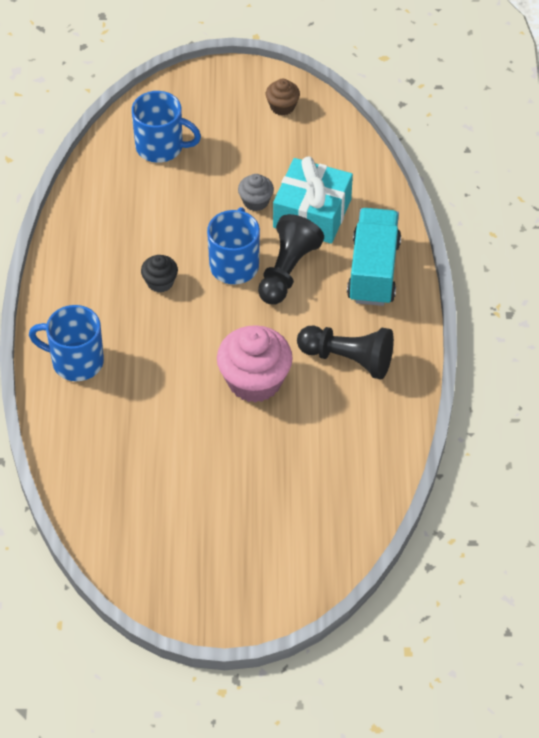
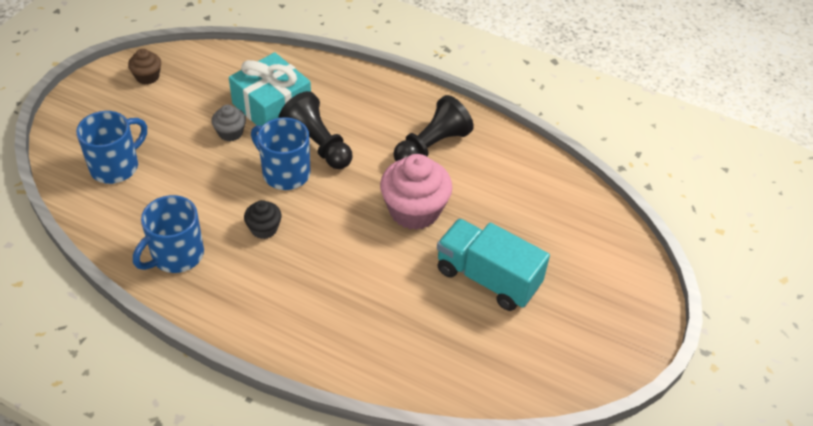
camera: 65 degrees left, 5 degrees down
blue mug [29,305,104,381] -> blue mug moved to [133,195,204,273]
turquoise truck [347,208,401,306] -> turquoise truck moved to [437,219,550,311]

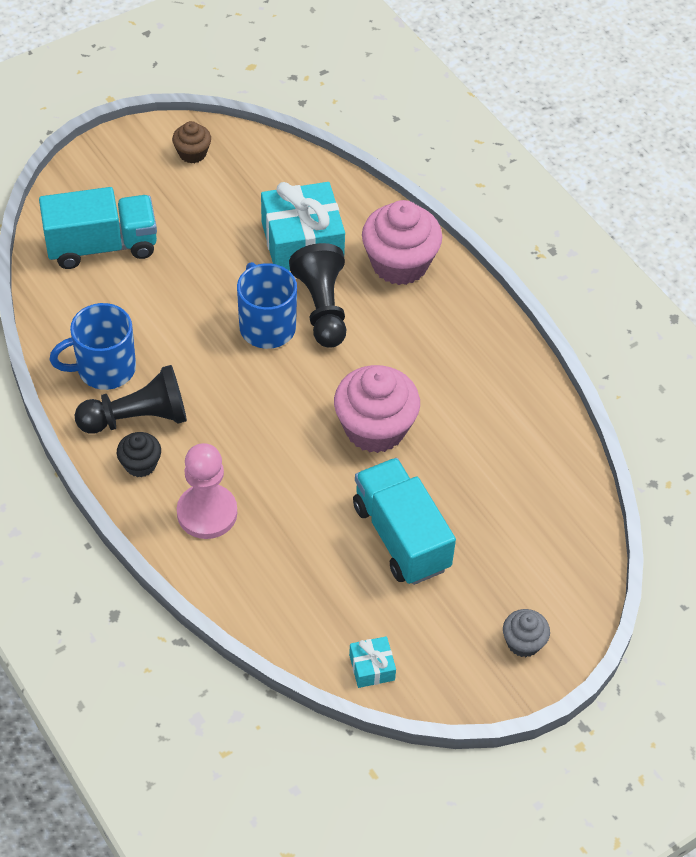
camera: 30 degrees right, 5 degrees up
blue mug [76,111,147,184] -> turquoise truck [39,187,157,269]
grey cupcake [211,105,246,141] -> grey cupcake moved to [503,609,550,657]
black cupcake [244,200,282,239] -> black cupcake moved to [117,432,161,477]
black pawn [393,95,474,161] -> black pawn moved to [75,365,187,434]
none -> pink pawn [177,443,237,539]
none -> turquoise gift [349,636,396,688]
none -> pink cupcake [362,200,442,285]

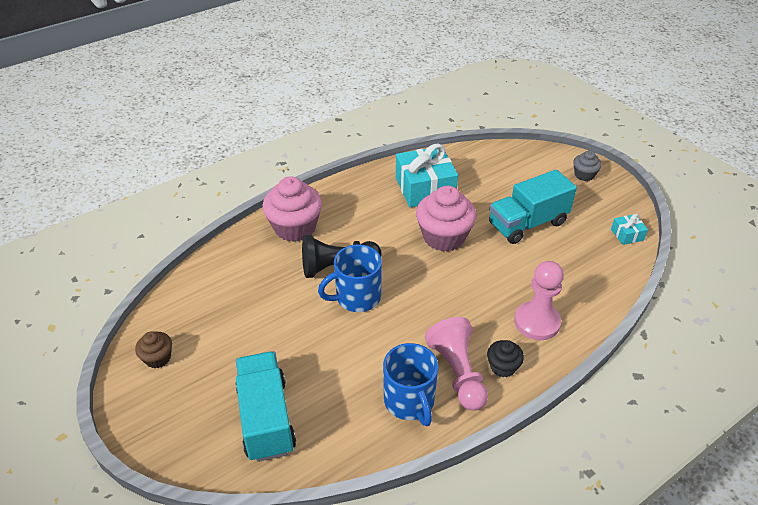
camera: 90 degrees left, 10 degrees down
black pawn [75,365,187,434] -> pink pawn [425,317,488,411]
turquoise gift [261,182,345,271] -> turquoise gift moved to [396,144,458,207]

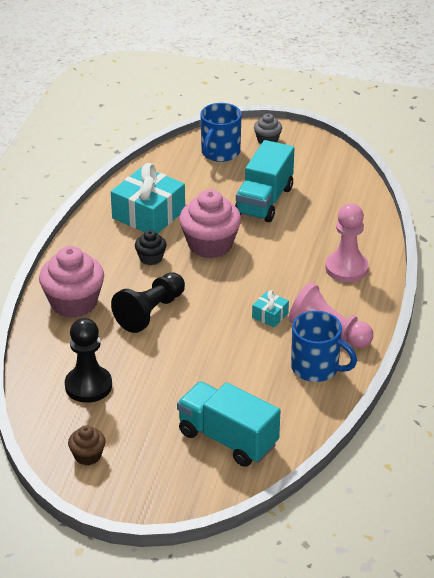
camera: 40 degrees left, 5 degrees down
blue mug [318,244,382,312] -> blue mug moved to [200,103,242,162]
black cupcake [487,340,524,377] -> black cupcake moved to [135,230,166,265]
turquoise gift [611,214,648,245] -> turquoise gift moved to [252,290,289,327]
none -> black pawn [65,318,112,403]

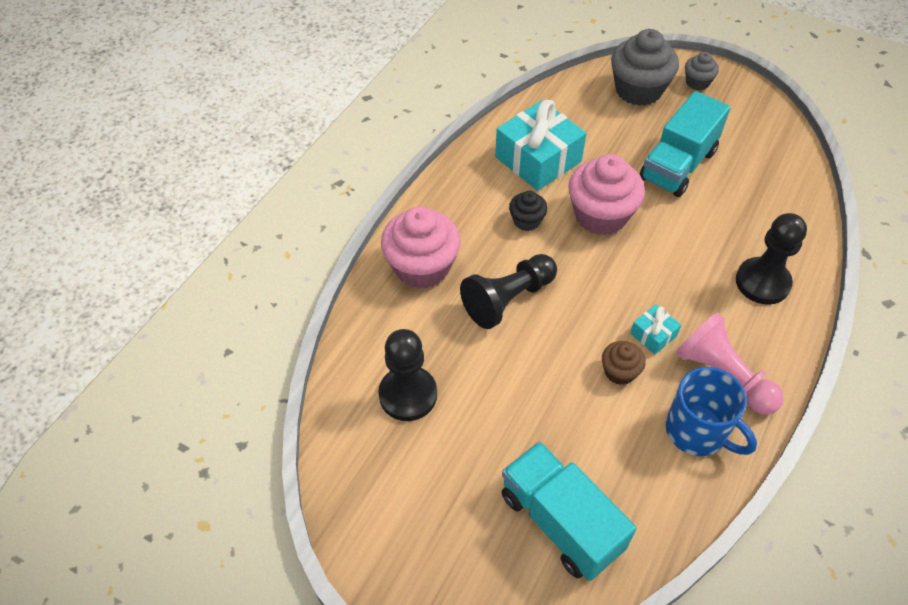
camera: 15 degrees right, 15 degrees up
brown cupcake [68,425,106,465] -> brown cupcake moved to [602,341,646,385]
blue mug [200,103,242,162] -> grey cupcake [611,29,679,106]
pink pawn [325,203,369,282] -> black pawn [736,213,807,305]

